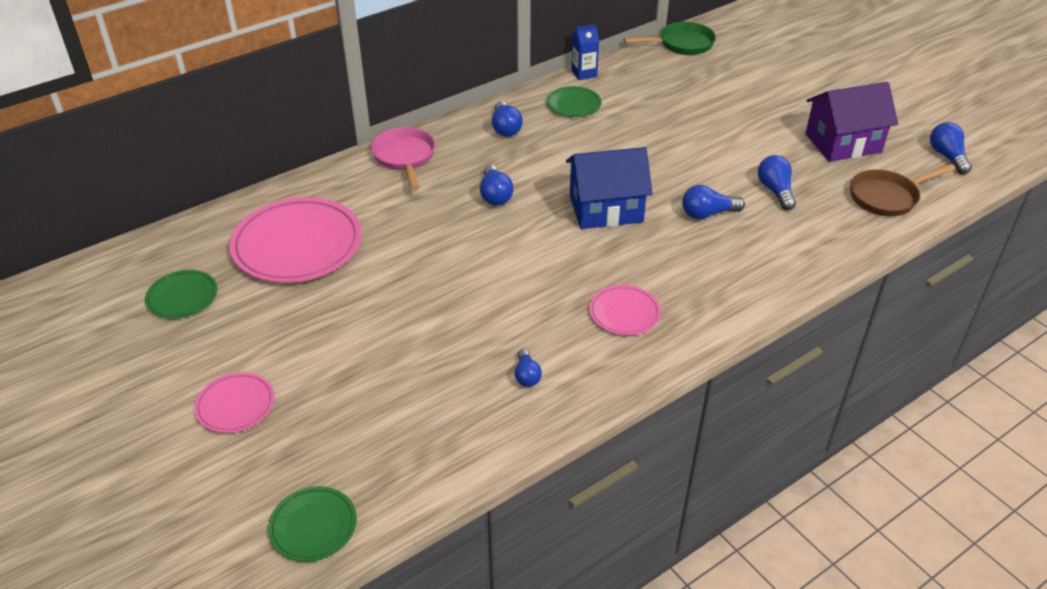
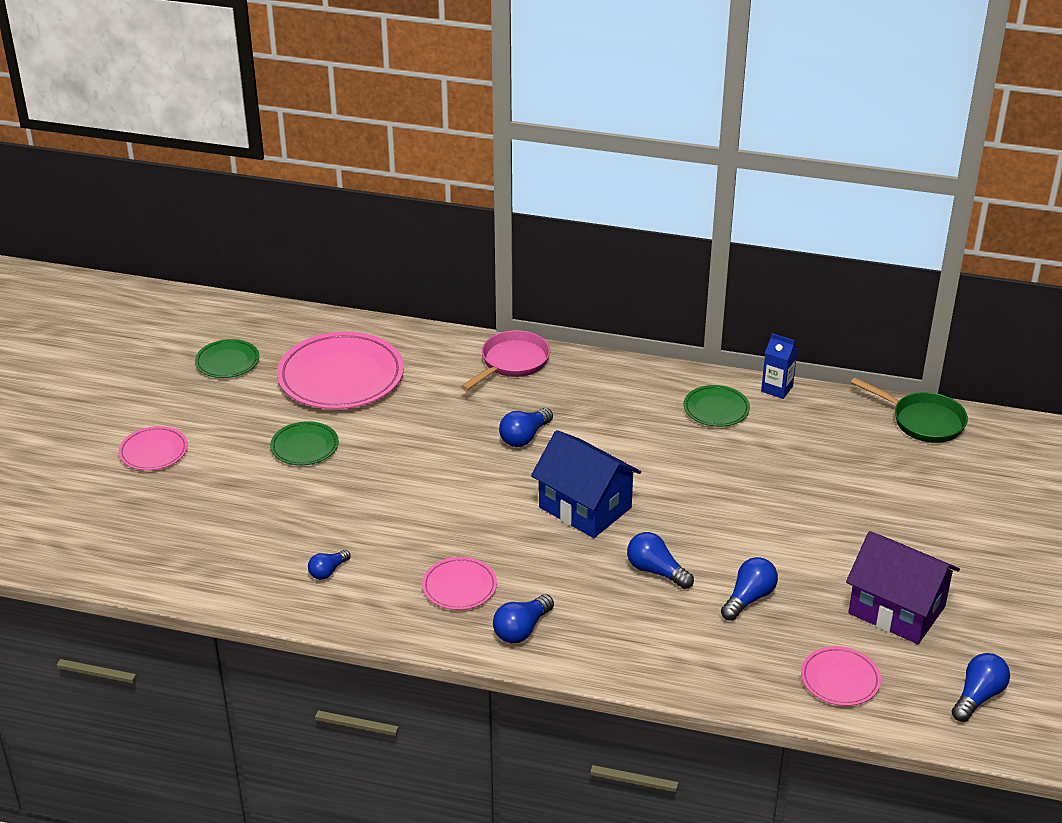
camera: 50 degrees right, 5 degrees down
green plate [268,486,357,562] -> green plate moved to [270,421,339,465]
blue light bulb [492,101,523,137] -> blue light bulb moved to [493,594,554,643]
brown pan [850,164,955,216] -> pink plate [801,646,881,706]

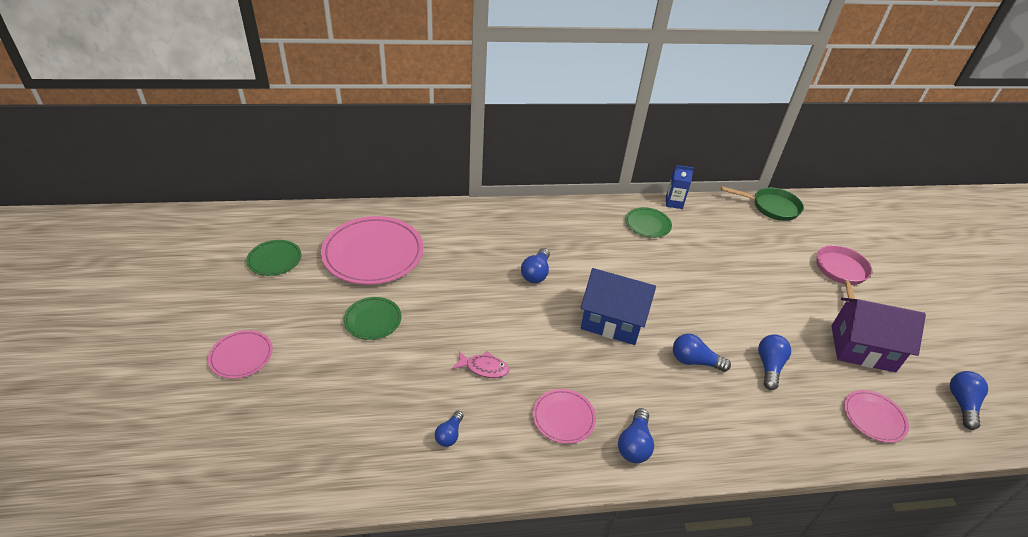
camera: 25 degrees left, 5 degrees up
pink pan [461,330,550,391] -> pink pan moved to [817,245,872,299]
none -> pink fish [452,351,509,378]

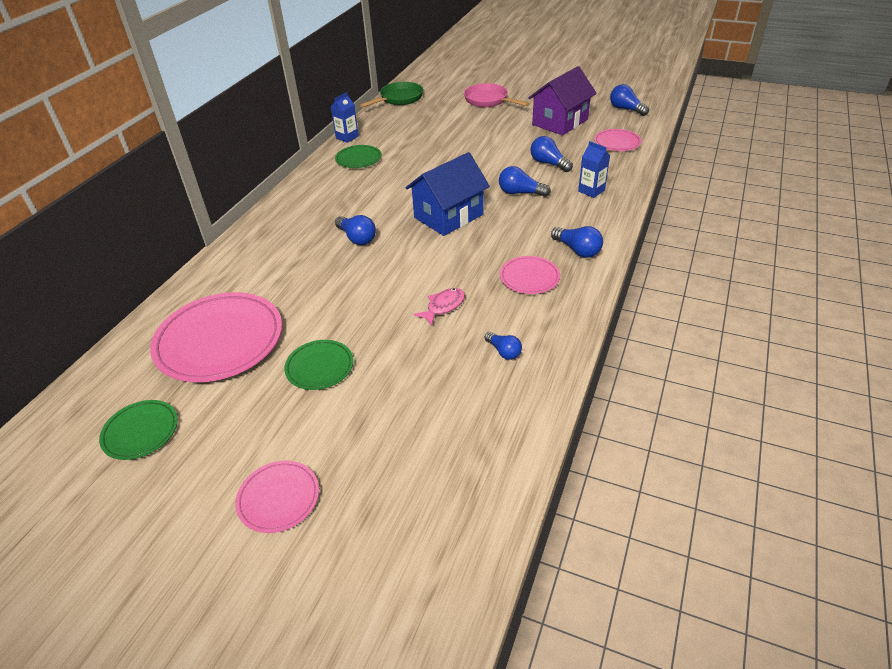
camera: 55 degrees left, 0 degrees up
blue light bulb [673,334,731,372] -> blue light bulb turned 60 degrees clockwise [499,166,551,197]
none -> blue carton [578,141,610,198]

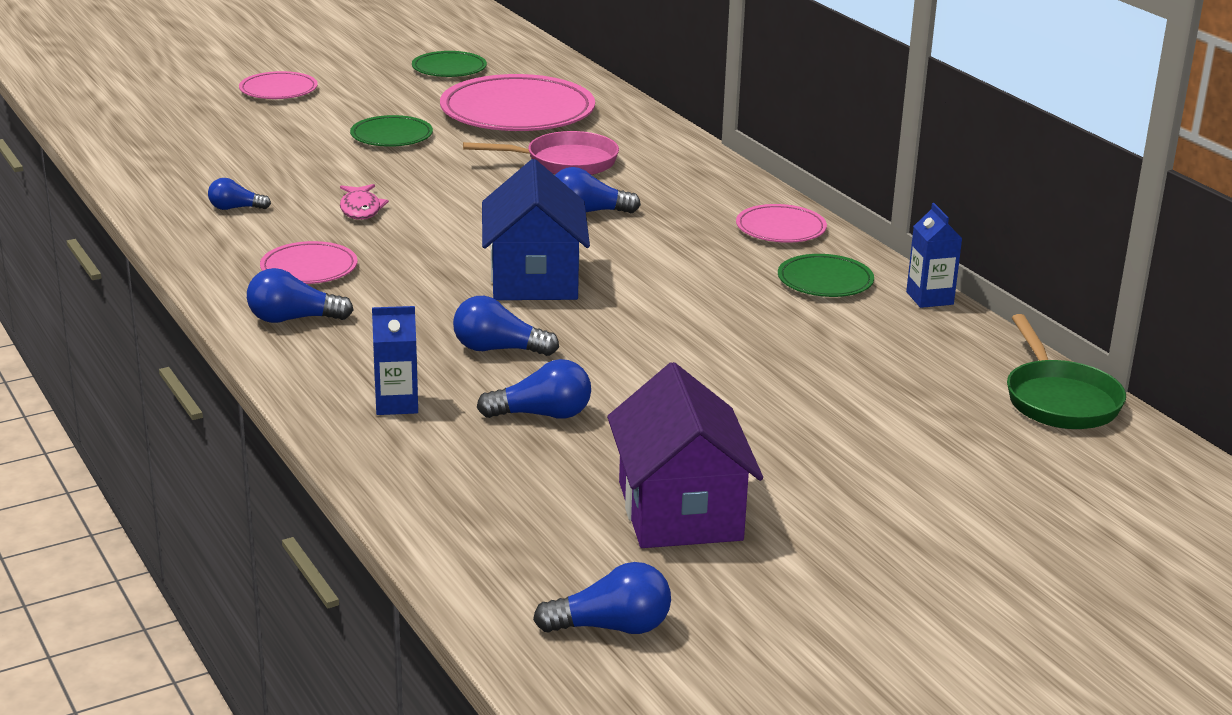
camera: 125 degrees right, 15 degrees down
pink pan [464,83,530,107] -> pink pan moved to [463,131,619,175]
blue light bulb [499,166,551,197] -> blue light bulb turned 135 degrees counterclockwise [453,296,559,356]
pink plate [594,129,642,151] -> pink plate moved to [736,204,827,243]

